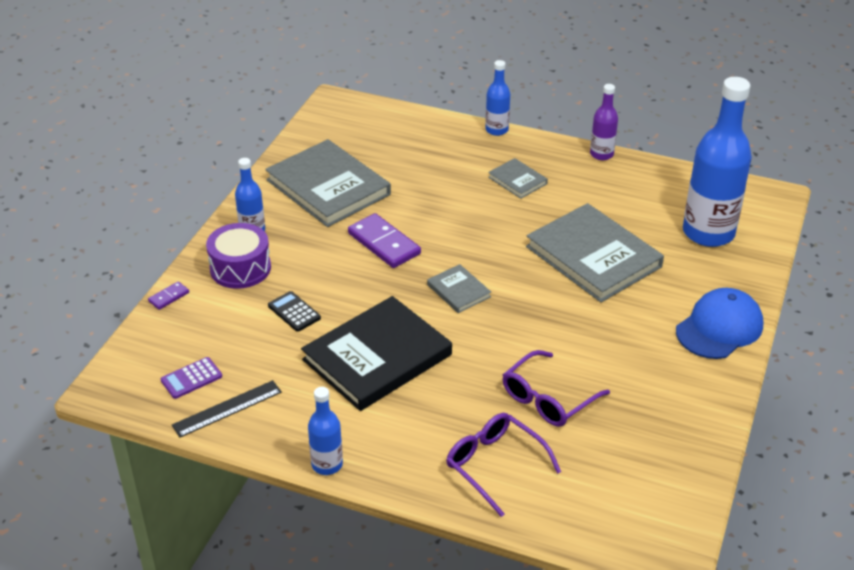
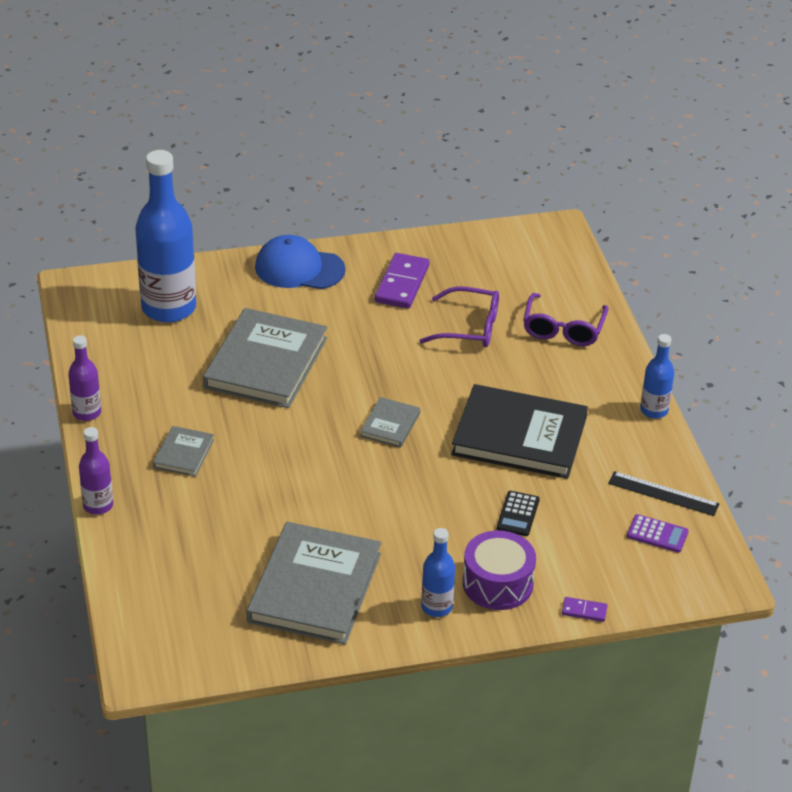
camera: 125 degrees left, 0 degrees up
purple domino [348,213,421,268] -> purple domino moved to [374,253,429,309]
blue bottle [485,60,510,136] -> purple bottle [79,427,113,515]

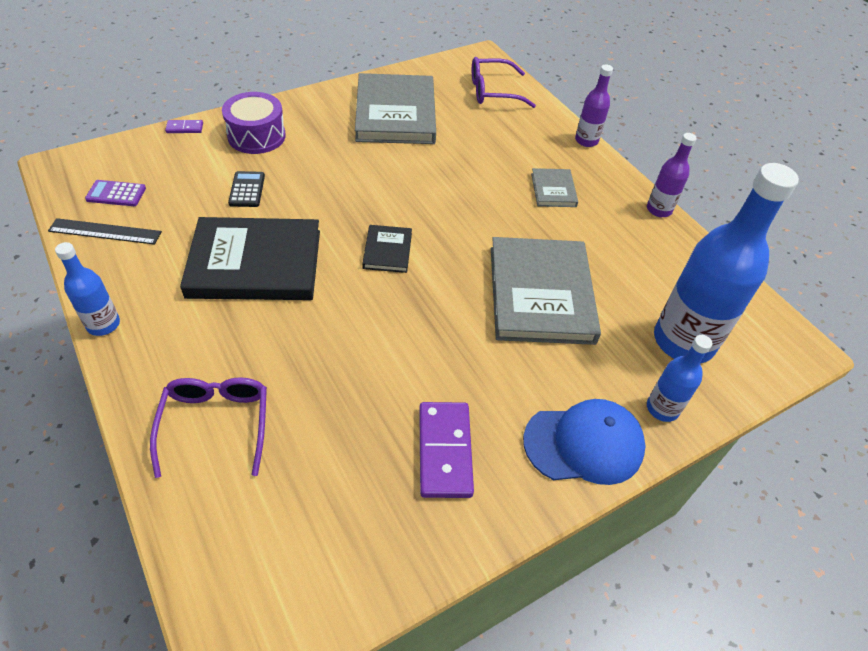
camera: 160 degrees right, 10 degrees up
grey book [360,397,420,448] -> black book [362,225,412,273]
purple glasses [419,287,499,347] -> purple glasses moved to [472,57,536,108]
blue bottle [421,528,455,617] -> blue bottle moved to [647,335,712,422]

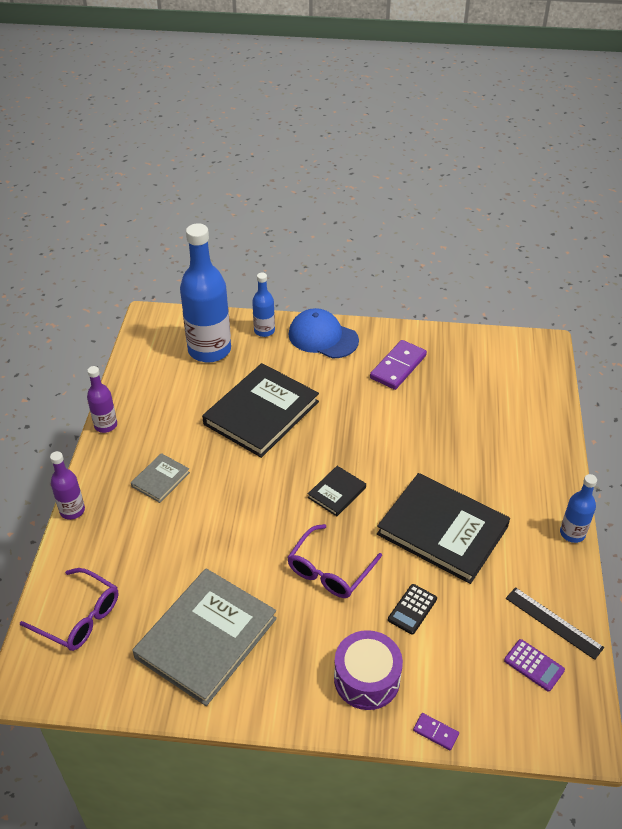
camera: 140 degrees left, 5 degrees down
purple glasses [150,377,267,478] -> purple glasses moved to [287,524,382,598]
grey book [491,237,601,345] -> black book [202,363,319,458]

